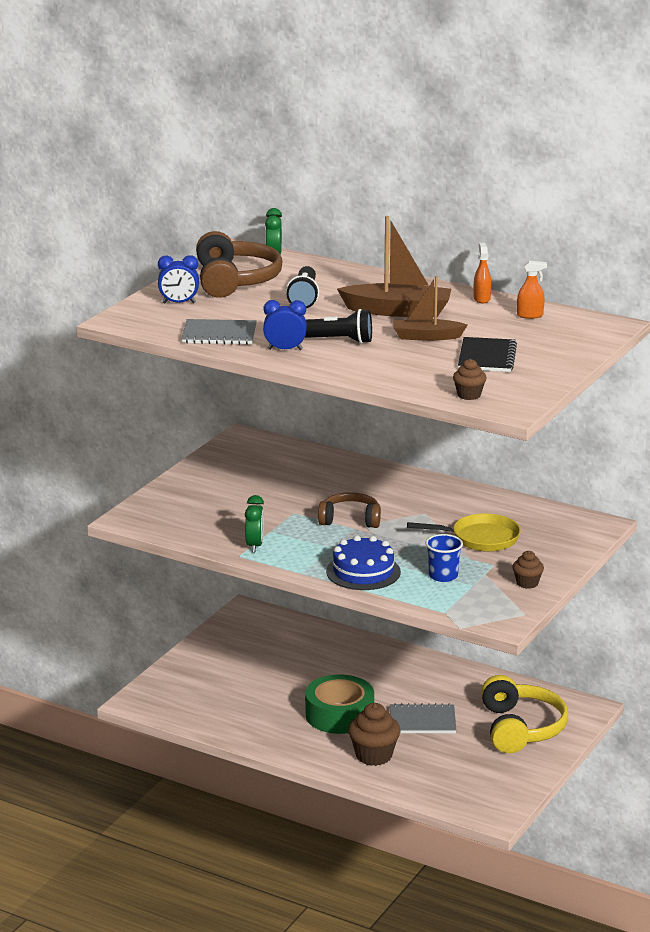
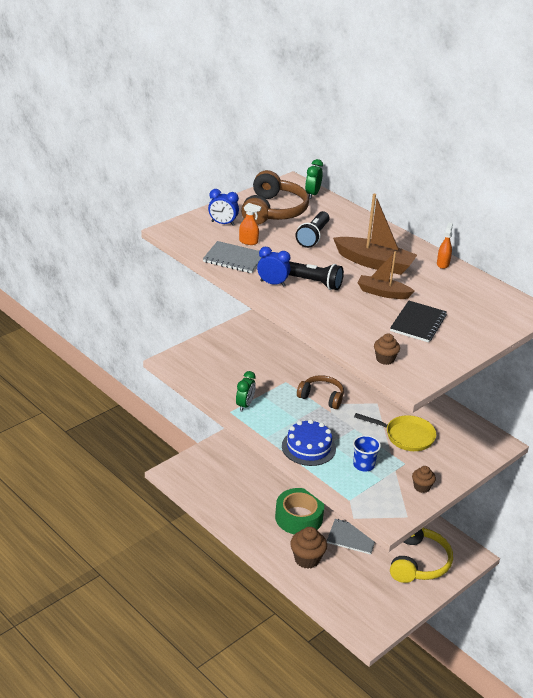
camera: 15 degrees right, 10 degrees up
orange spray bottle [517,260,547,319] -> orange spray bottle moved to [239,203,261,245]

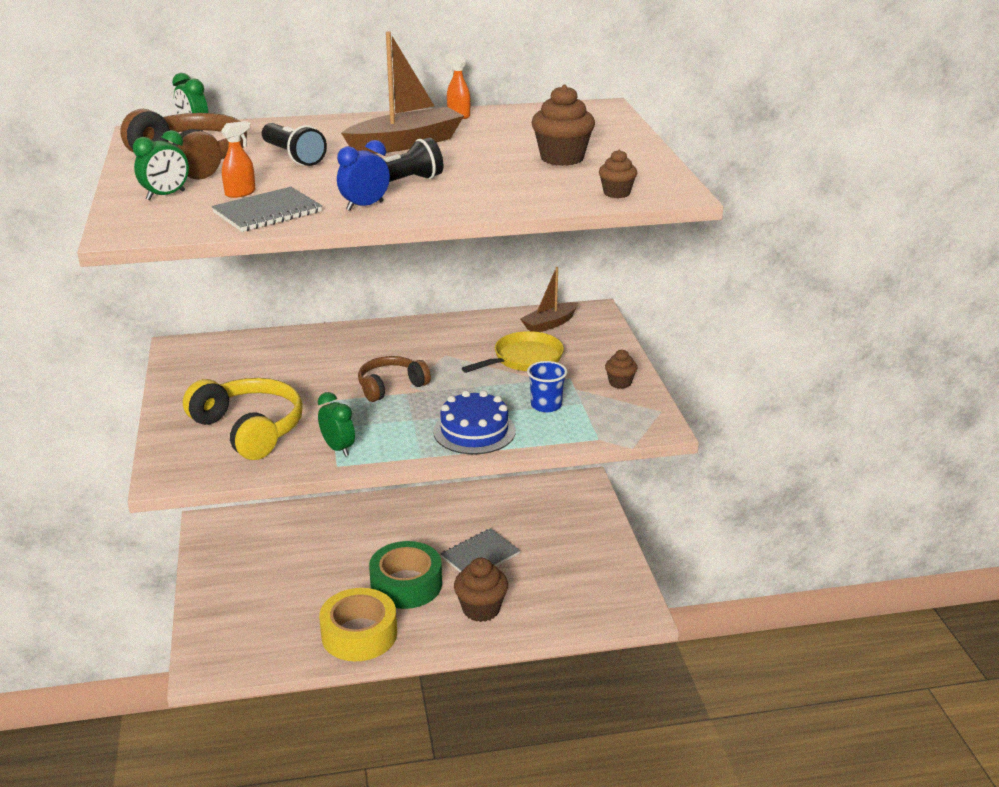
camera: 55 degrees left, 5 degrees down
blue clock [208,189,239,226] -> green clock [133,130,189,200]
brown boat [358,251,414,299] -> brown boat moved to [520,267,578,332]
black notebook [390,301,447,342] -> brown cupcake [532,85,595,166]
yellow headphones [390,527,453,583] -> yellow headphones moved to [183,378,303,460]
none -> yellow tape [319,588,397,661]

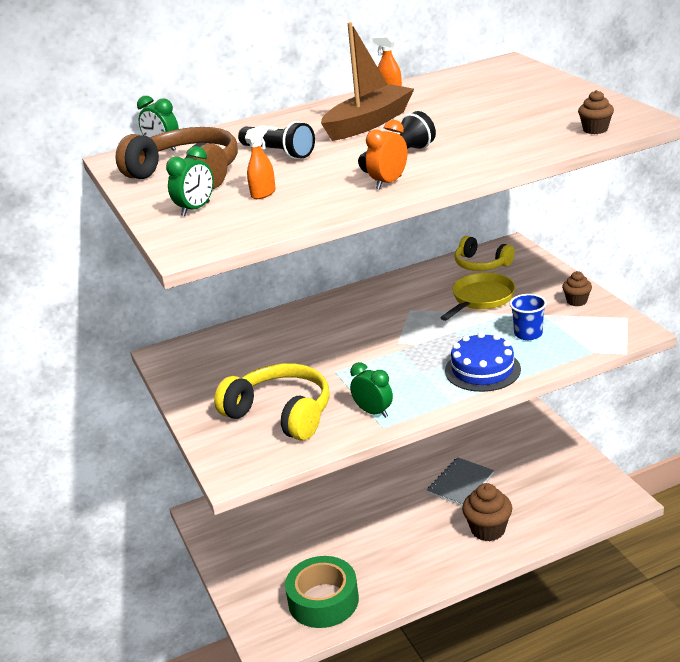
camera: 10 degrees left, 0 degrees up
grey notebook [211,187,322,232] -> none
yellow tape [319,588,397,661] -> none
blue clock [337,140,390,211] -> orange clock [366,120,407,189]
brown headphones [358,356,431,402] -> none
green tape [369,541,442,609] -> green tape moved to [285,556,359,628]
brown boat [520,267,578,332] -> yellow headphones [454,236,515,271]
brown cupcake [532,85,595,166] -> none

